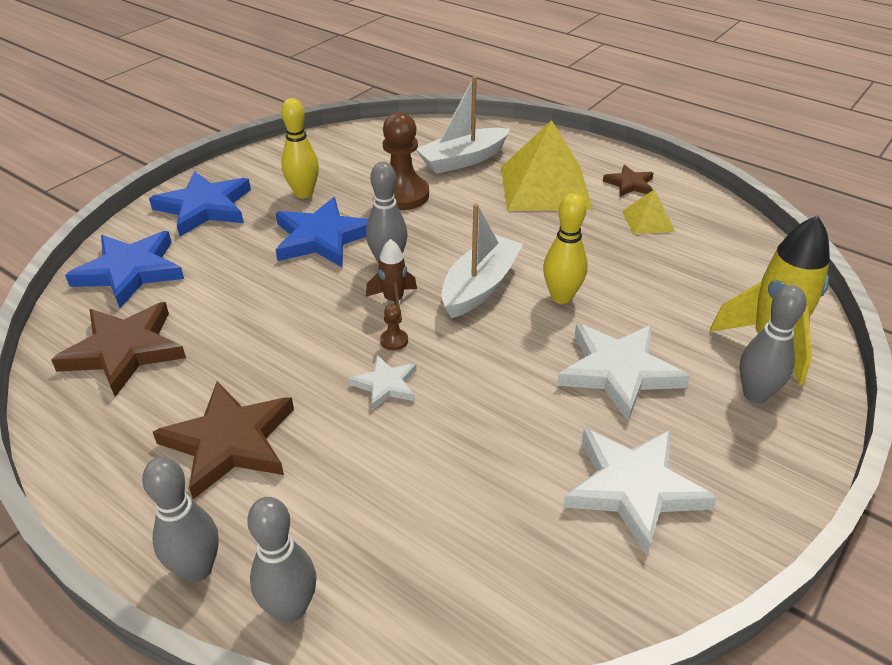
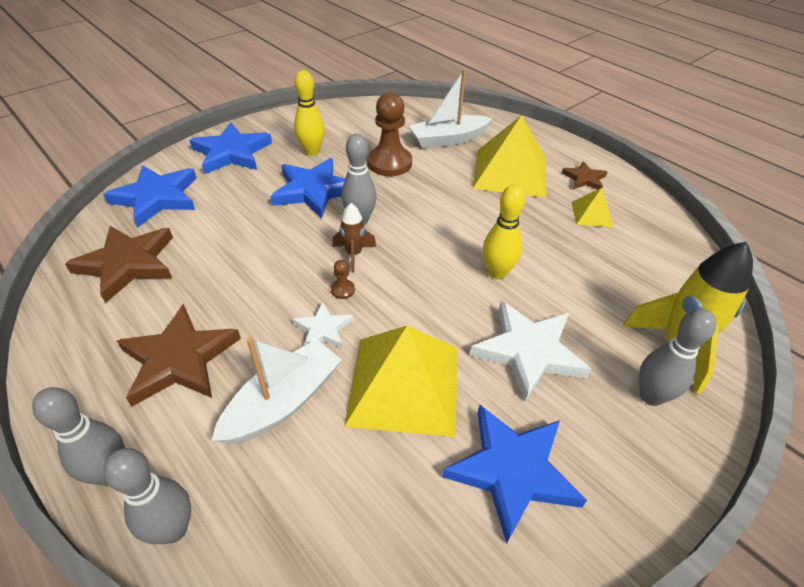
camera: 10 degrees right, 5 degrees up
white boat [441,203,523,318] -> white boat moved to [211,337,342,444]
white star [563,429,717,555] -> blue star [442,405,587,544]
none -> yellow pyramid [344,326,458,437]

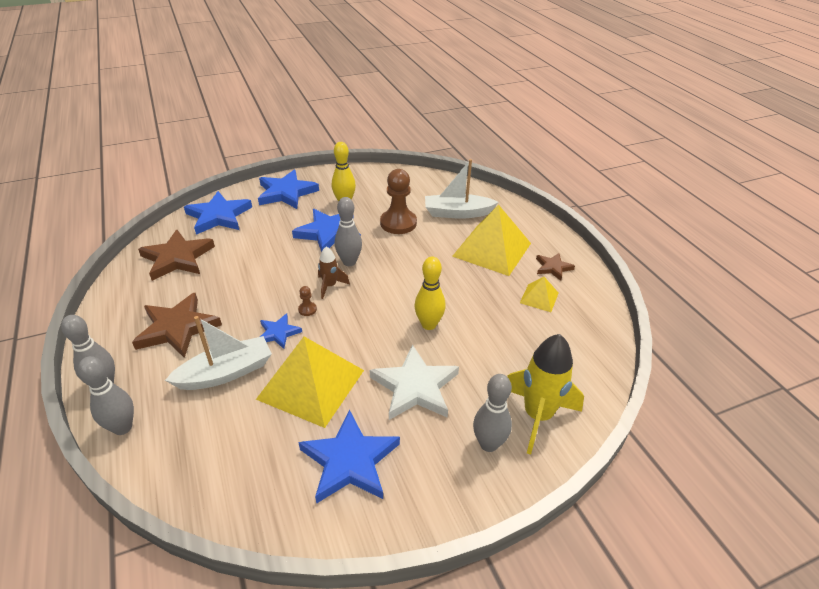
camera: 20 degrees right, 5 degrees down
white star [293,301,353,349] -> blue star [260,313,302,349]

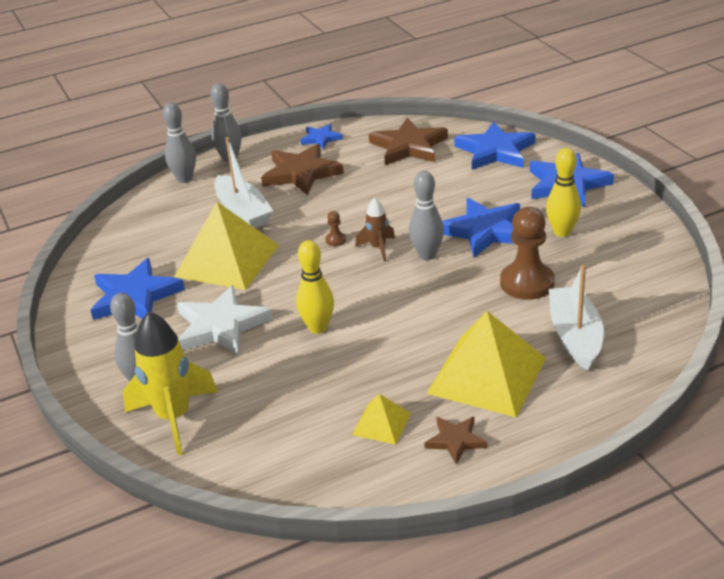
camera: 90 degrees right, 5 degrees down
blue star [260,313,302,349] -> blue star moved to [300,124,343,149]

